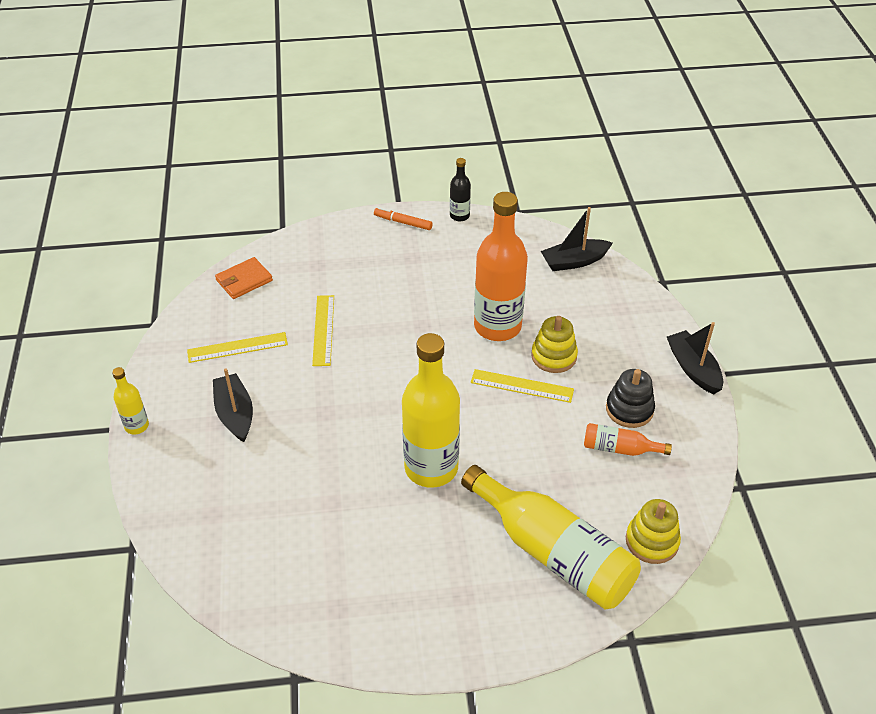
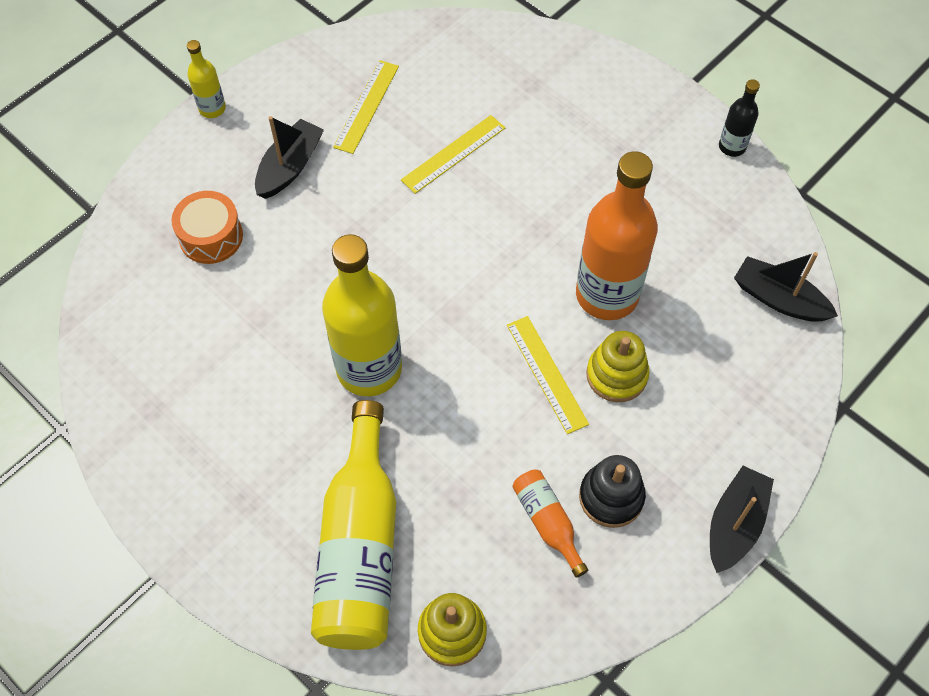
camera: 50 degrees right, 15 degrees up
yellow ruler [187,332,288,363] -> yellow ruler turned 75 degrees clockwise [333,60,399,154]
orange wallet [215,257,273,299] -> none
orange marker [374,207,433,230] -> none
none -> orange drum [171,191,243,264]

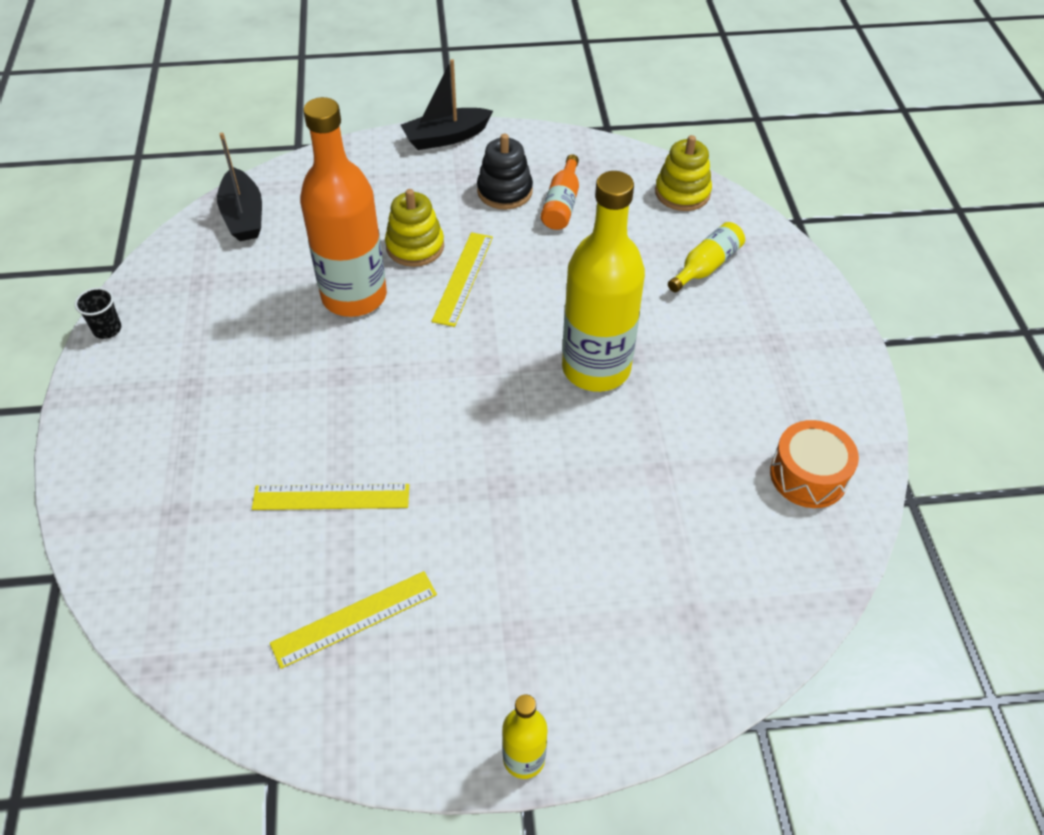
camera: 140 degrees left, 10 degrees down
orange drum [171,191,243,264] -> orange drum moved to [770,420,859,508]
black boat [255,116,324,199] -> none
yellow bottle [311,400,396,650] -> yellow bottle [668,222,745,292], size x0.47
black bottle [719,79,760,157] -> black cup [75,288,121,339]

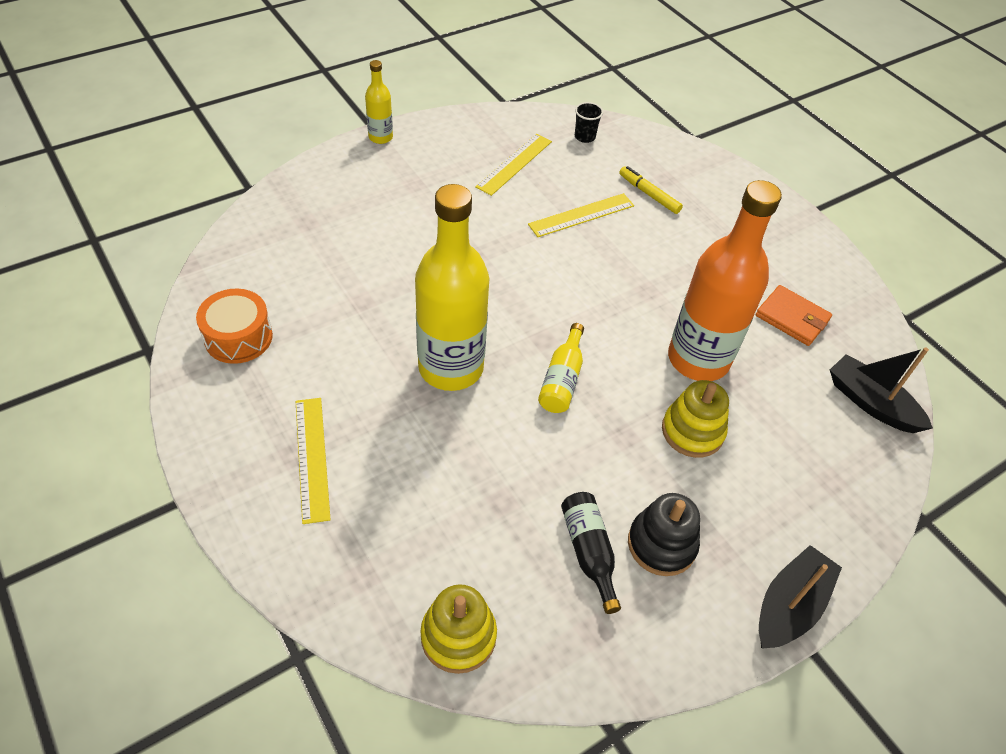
camera: 150 degrees right, 0 degrees up
black cup [75,288,121,339] -> black cup moved to [575,102,603,143]
yellow ruler [432,232,493,327] -> yellow ruler moved to [296,398,331,524]
orange bottle [541,154,579,230] -> black bottle [561,492,621,614]
yellow bottle [668,222,745,292] -> yellow bottle moved to [538,323,584,413]
none -> yellow marker [619,166,683,214]
none -> orange wallet [756,285,832,346]

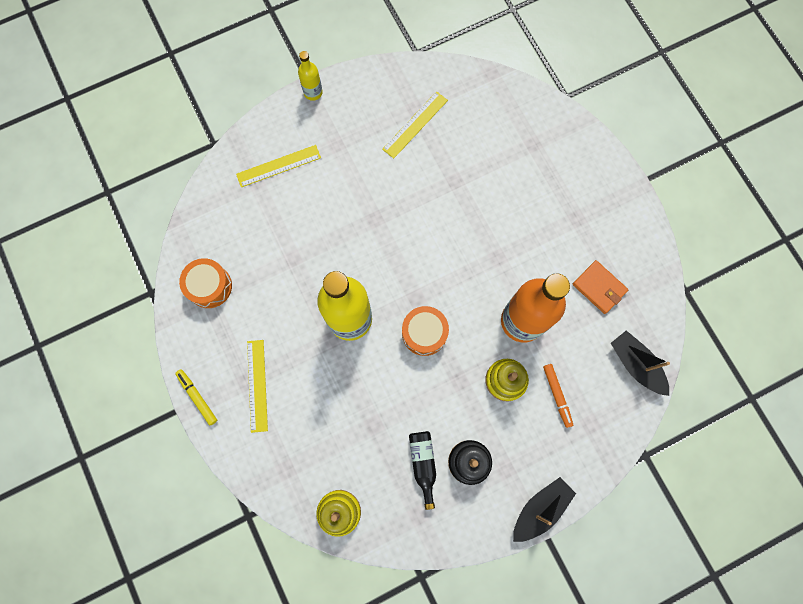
camera: 10 degrees right, 25 degrees up
yellow ruler [528,193,634,237] -> yellow ruler moved to [236,145,321,187]
yellow bottle [538,323,584,413] -> orange drum [402,306,449,356]
black cup [575,102,603,143] -> none
yellow marker [619,166,683,214] -> yellow marker moved to [175,369,217,425]
none -> orange marker [543,364,573,428]

